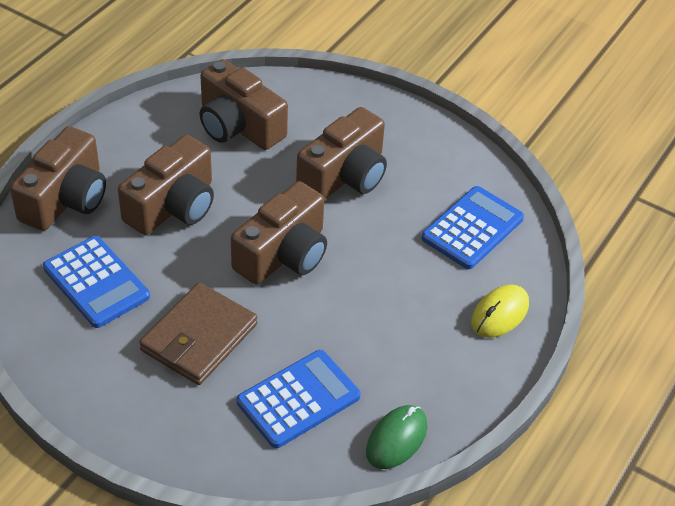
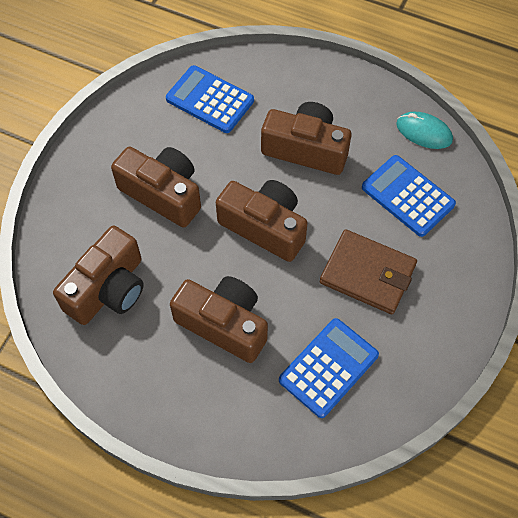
camera: 95 degrees left, 15 degrees up
brown camera [10,126,106,231] -> brown camera moved to [261,102,351,175]
green mouse [366,405,427,469] -> turquoise mouse [396,111,453,149]
yellow mouse [471,285,529,338] -> none

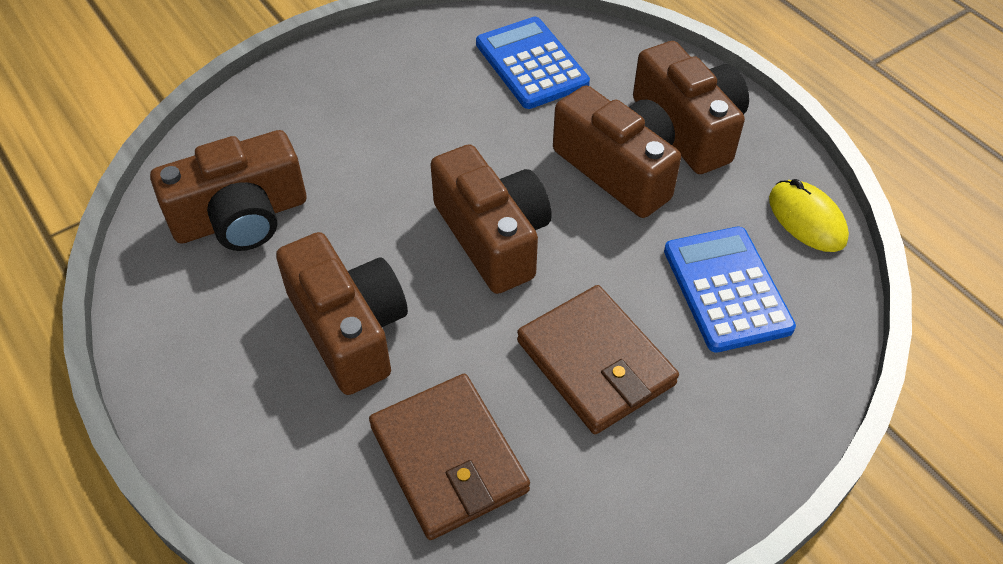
camera: 30 degrees right, 10 degrees down
brown camera [111,147,201,228] -> brown camera moved to [633,41,749,174]
blue calculator [279,318,379,418] -> brown wallet [369,374,530,540]
turquoise mouse [396,111,453,149] -> yellow mouse [769,179,849,252]

